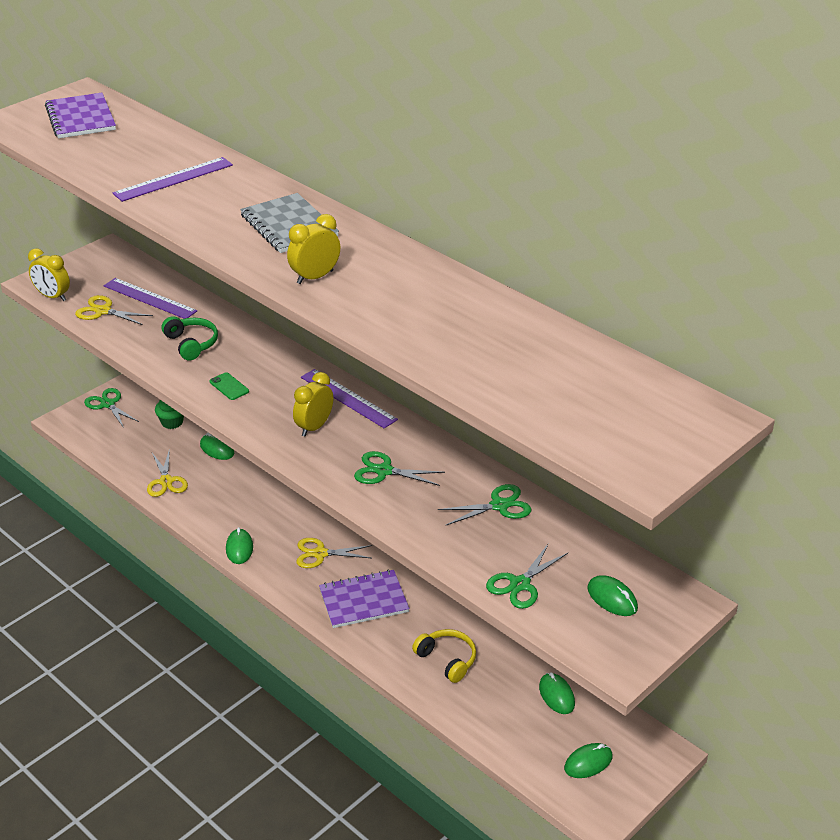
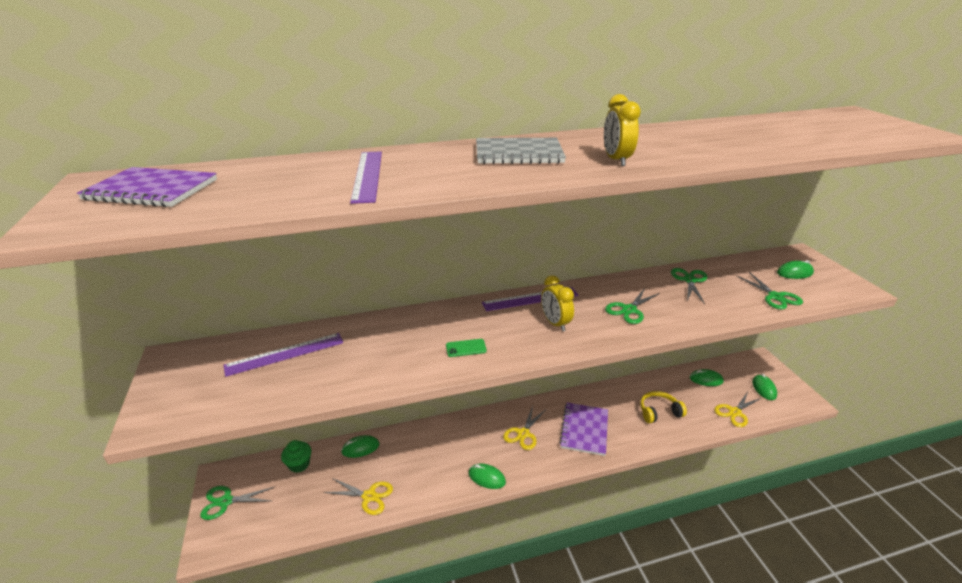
camera: 60 degrees left, 5 degrees down
yellow clock [28,248,70,301] -> none
yellow scissors [75,295,153,325] -> yellow scissors moved to [714,392,761,427]
green headphones [162,316,218,360] -> none

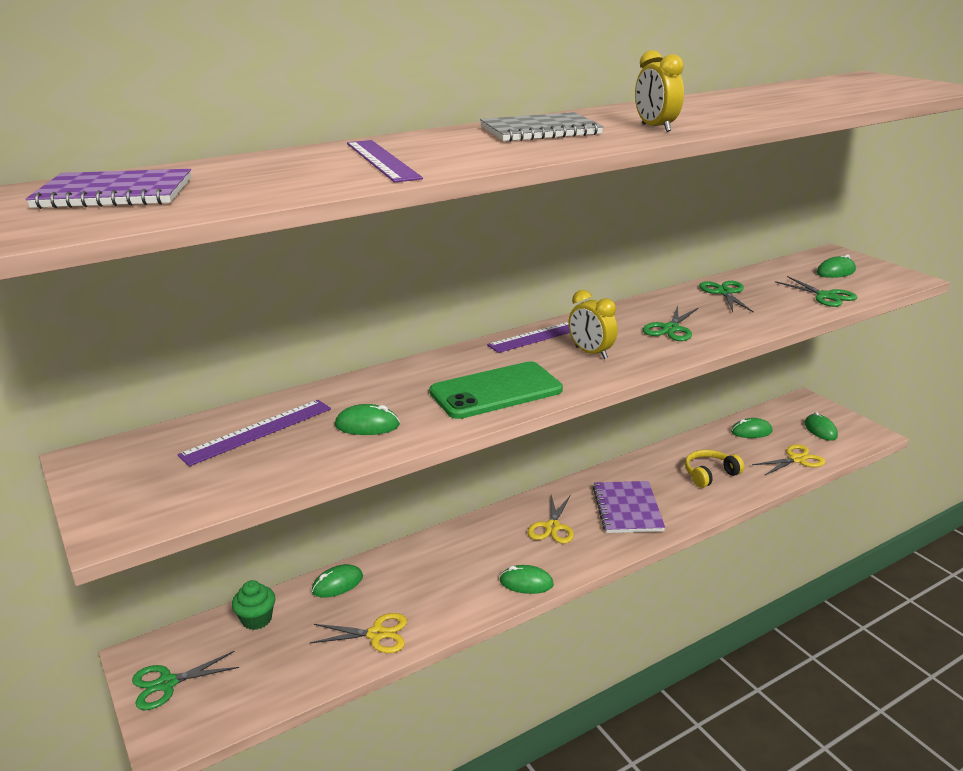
camera: 15 degrees left, 5 degrees down
green phone [446,339,487,357] -> green phone [429,361,563,419], size x2.42
yellow scissors [714,392,761,427] -> yellow scissors turned 150 degrees counterclockwise [752,444,825,476]
none -> green mouse [335,404,400,435]

